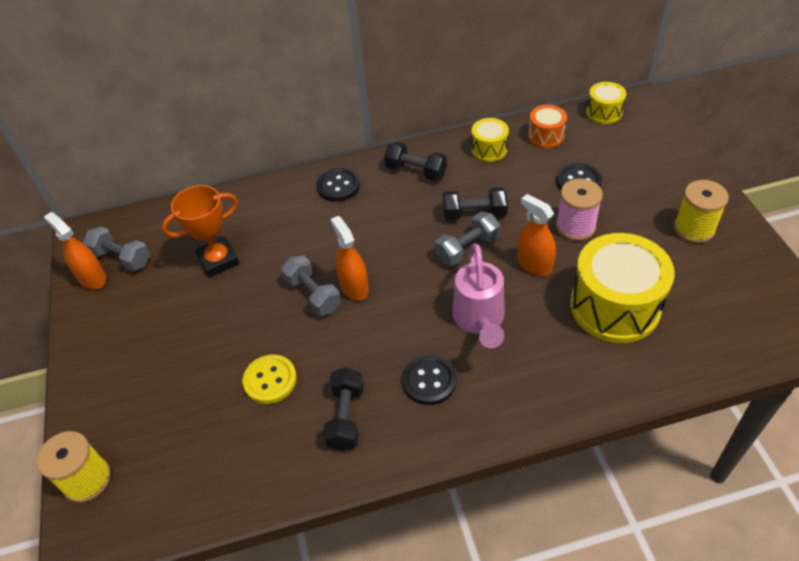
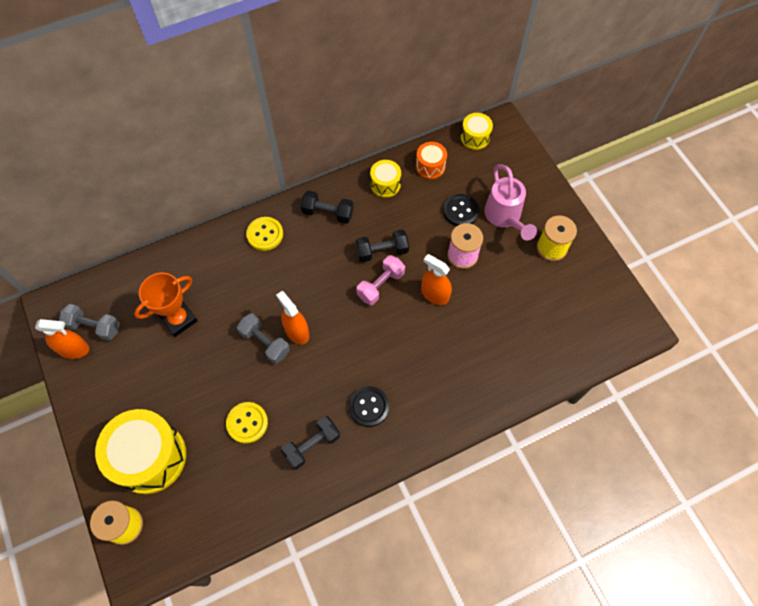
camera: 15 degrees left, 15 degrees up
orange spray bottle [44,212,107,289] -> orange spray bottle turned 150 degrees clockwise [35,319,89,359]
black button [317,168,360,202] -> yellow button [246,217,283,251]
black dumbbell [323,368,364,451] -> black dumbbell turned 60 degrees clockwise [281,416,340,470]
grey dumbbell [435,212,500,266] -> pink dumbbell [356,255,405,305]
pink watering can [452,243,505,348] -> pink watering can moved to [484,164,537,241]
yellow drum [570,233,675,343] -> yellow drum moved to [95,409,186,494]

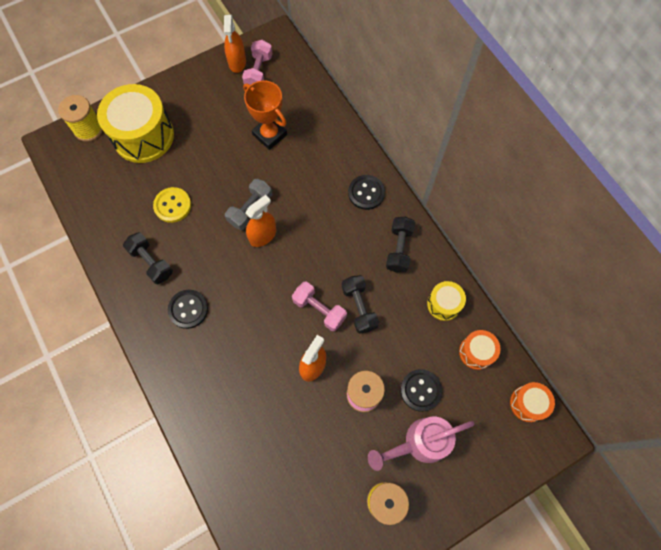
camera: 85 degrees right, 5 degrees up
grey dumbbell [59,304,120,341] -> pink dumbbell [242,40,273,85]
yellow button [246,217,283,251] -> black button [348,175,385,210]
yellow drum [461,113,493,150] -> orange drum [510,382,555,422]

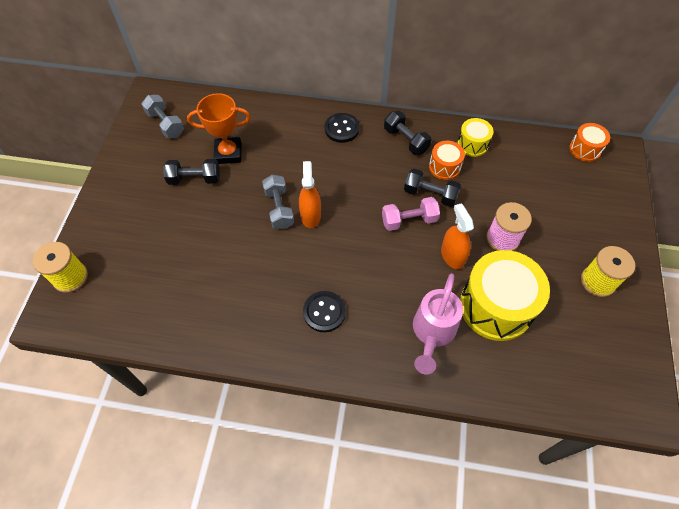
camera: 50 degrees left, 10 degrees down
yellow drum [97,84,174,163] -> yellow drum moved to [460,250,550,341]
black dumbbell [123,232,173,284] -> black dumbbell moved to [163,159,220,185]
yellow button [153,187,191,223] -> none
orange spray bottle [224,15,246,73] -> none
pink dumbbell [242,40,273,85] -> grey dumbbell [141,95,184,138]
pink watering can [368,417,474,471] -> pink watering can moved to [413,273,463,374]
black button [401,369,442,412] -> none
orange drum [459,330,501,370] -> orange drum moved to [429,141,465,180]

